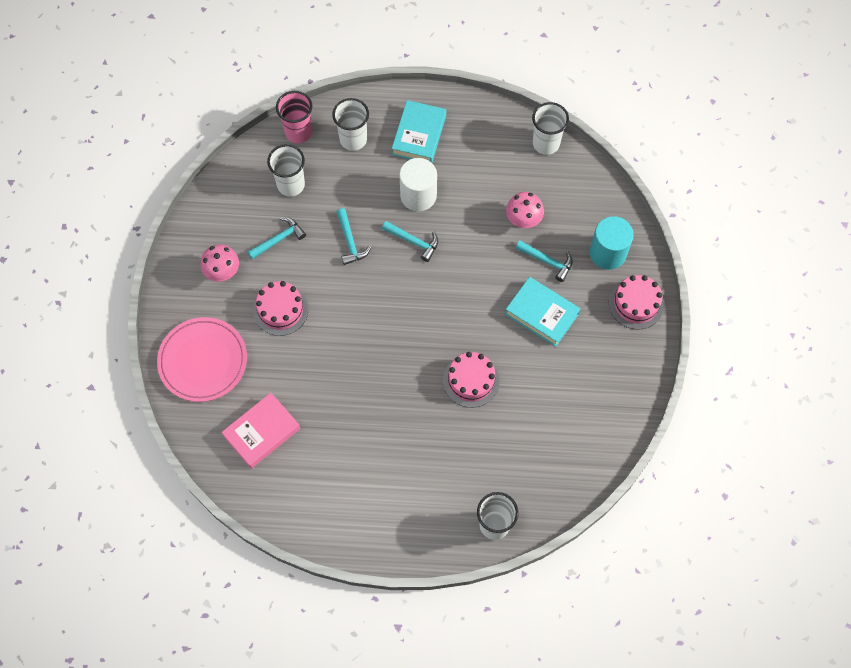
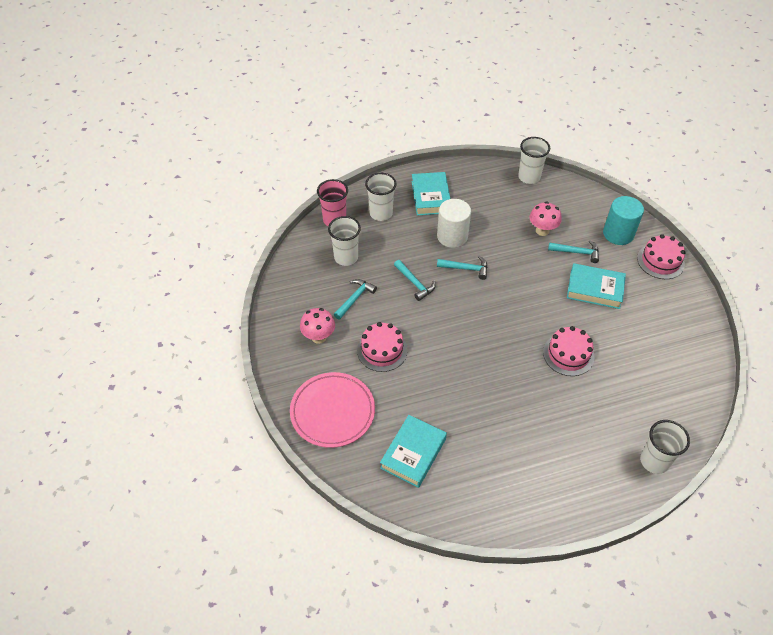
camera: 20 degrees left, 15 degrees down
pink book [221,393,300,469] -> turquoise book [380,415,447,488]

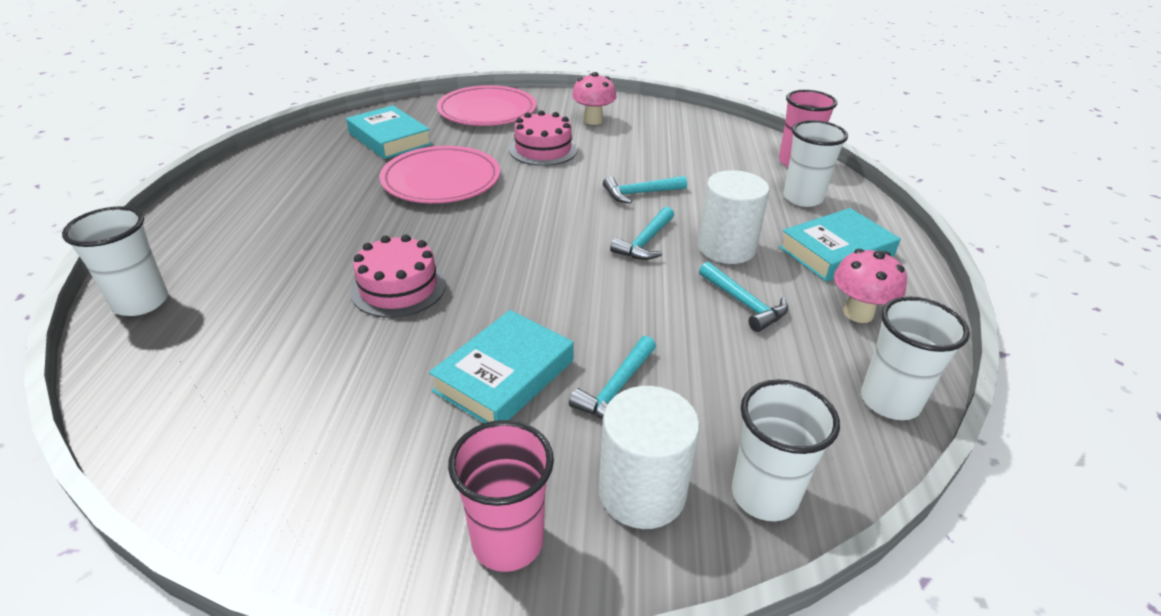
camera: 110 degrees right, 15 degrees down
white cup [328,216,361,266] -> white cup moved to [732,379,840,521]
turquoise hammer [334,279,377,320] -> turquoise hammer moved to [699,262,788,332]
turquoise book [412,172,450,216] -> turquoise book turned 45 degrees counterclockwise [779,208,901,282]
pink mushroom [530,202,562,236] -> pink mushroom moved to [834,249,907,323]
turquoise cylinder [603,196,644,245] -> white cylinder [599,386,700,529]
pink cake [637,234,686,279] -> pink cup [448,420,554,572]
none -> pink plate [380,146,500,203]

